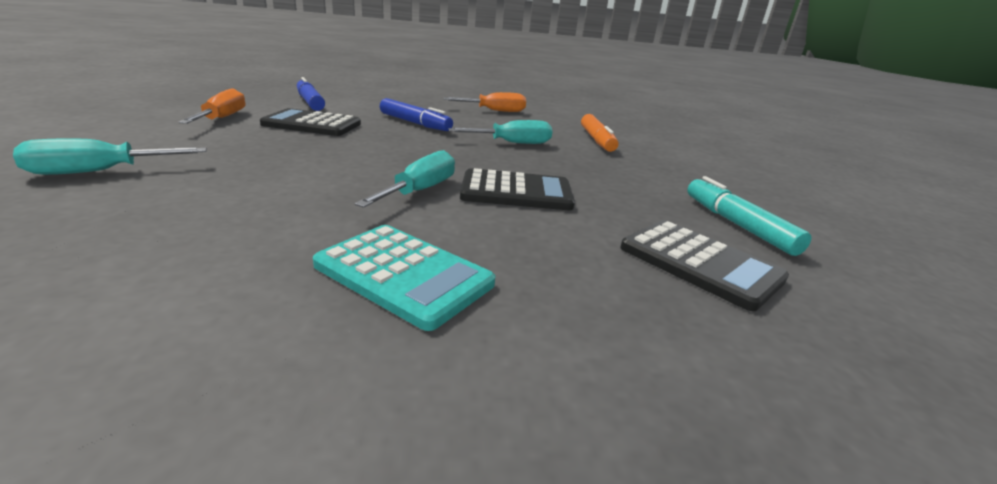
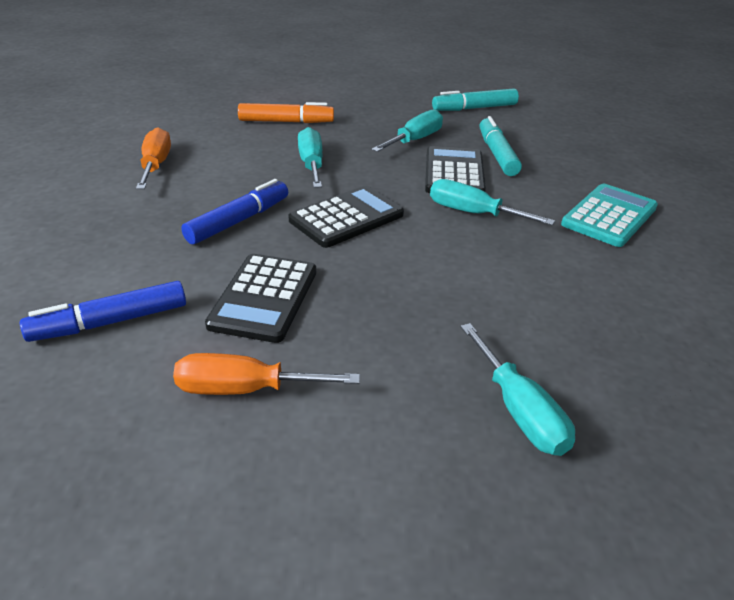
camera: 85 degrees left, 10 degrees up
black calculator [620,220,789,311] -> black calculator moved to [289,186,404,248]
none -> turquoise screwdriver [372,109,443,152]
none -> turquoise marker [479,116,522,176]

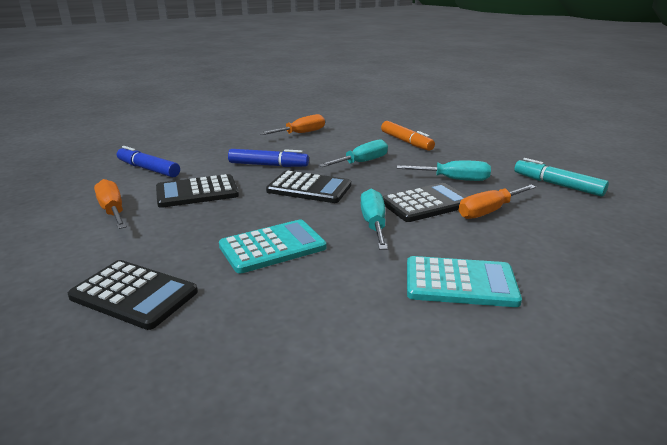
camera: 60 degrees right, 10 degrees down
turquoise screwdriver [461,323,575,456] -> black calculator [68,260,198,330]
turquoise marker [479,116,522,176] -> orange screwdriver [459,185,536,219]
none -> turquoise calculator [219,220,327,274]

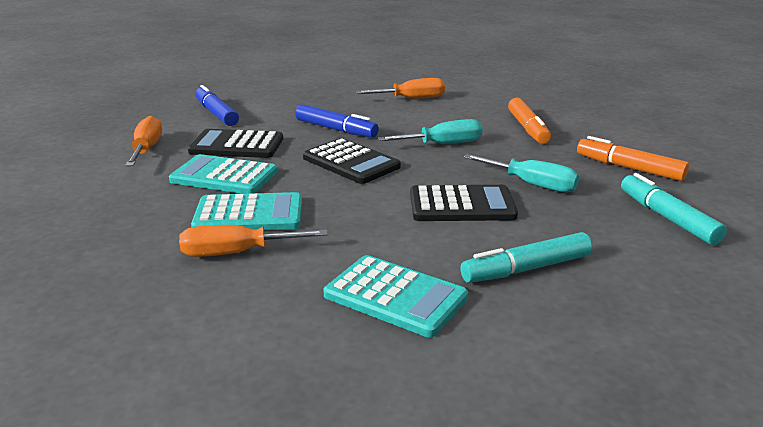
camera: 25 degrees right, 0 degrees up
black calculator [68,260,198,330] -> none
turquoise screwdriver [361,189,388,250] -> none
orange screwdriver [459,185,536,219] -> orange screwdriver moved to [179,225,328,257]
none -> turquoise calculator [169,154,277,194]
none -> turquoise marker [460,232,592,283]
none -> orange marker [577,136,689,181]

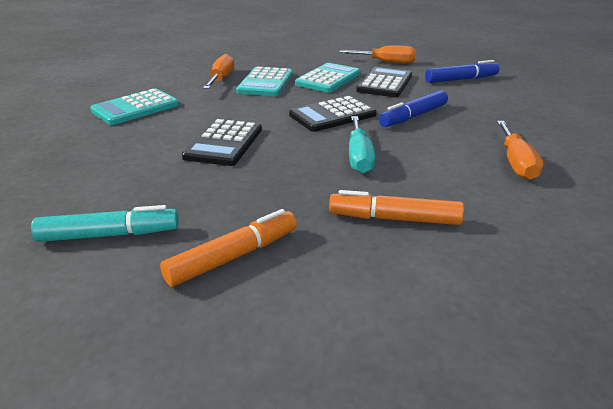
camera: 105 degrees right, 5 degrees up
turquoise marker [460,232,592,283] -> none
turquoise screwdriver [463,154,579,192] -> none

